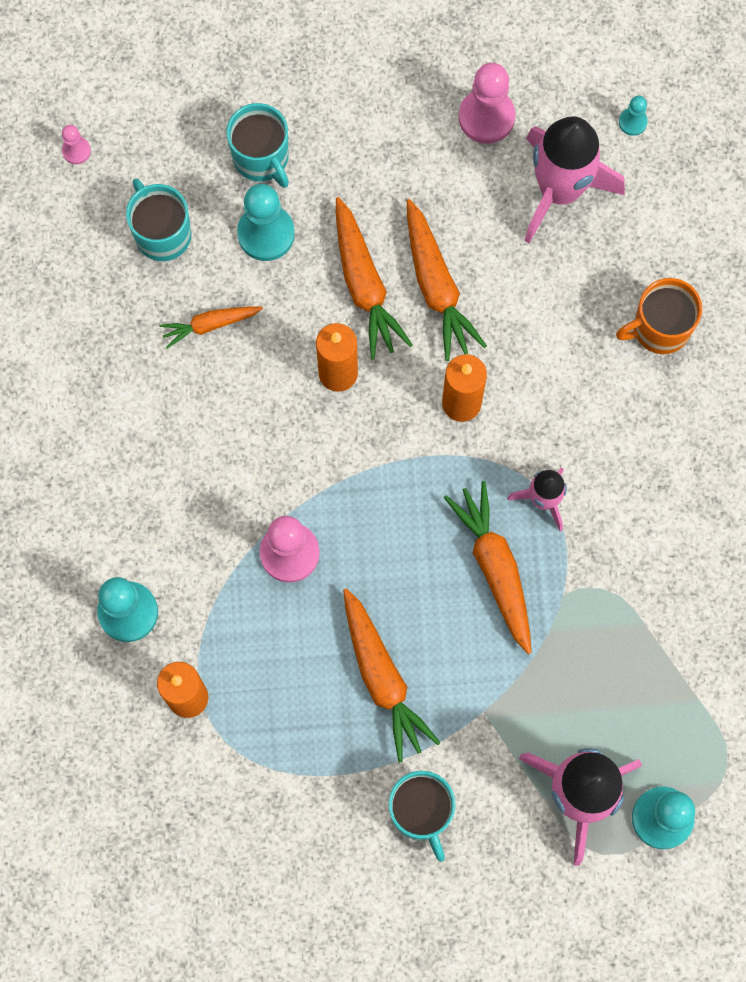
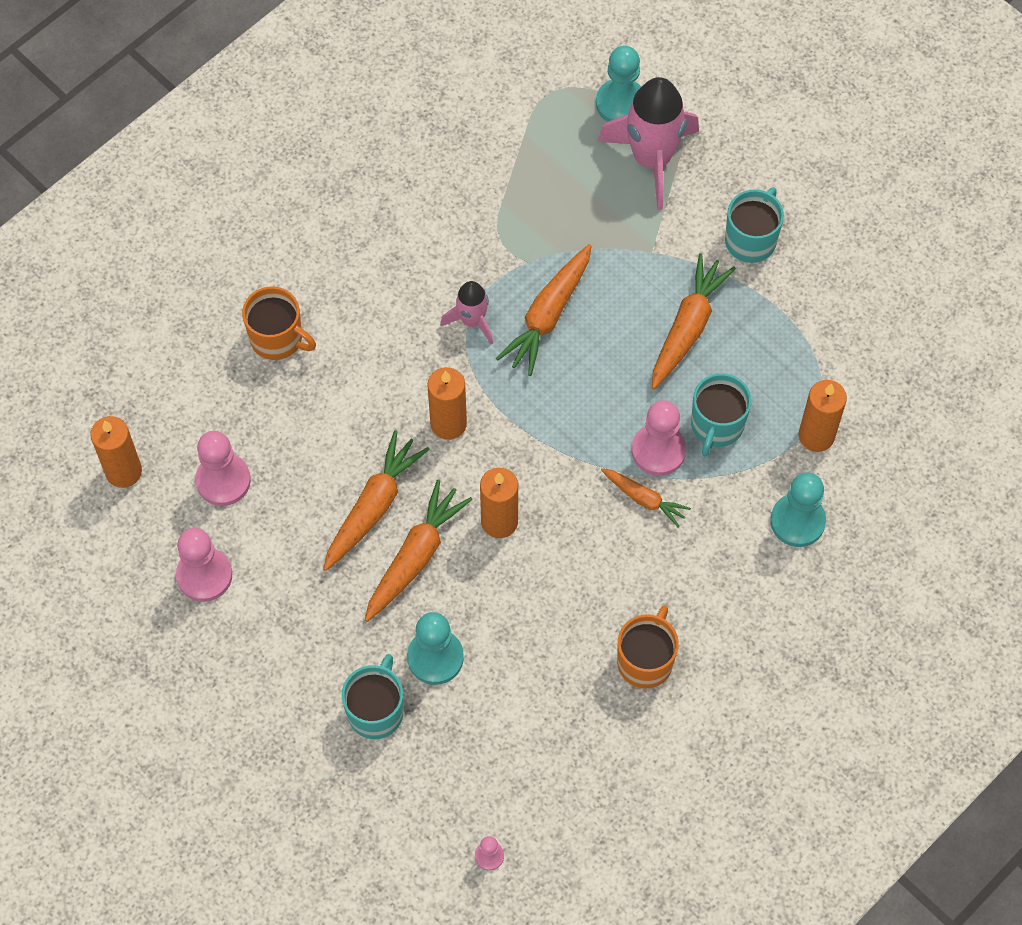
camera: 130 degrees left, 10 degrees down
turquoise mug [126,178,191,261] -> turquoise mug moved to [691,373,752,457]
orange carrot [159,306,263,348] -> orange carrot moved to [601,468,691,528]
pink rocket [524,116,625,243] -> pink pawn [195,431,251,506]
turquoise pawn [619,96,648,136] -> orange candle [90,416,142,488]
none -> orange mug [617,605,679,689]

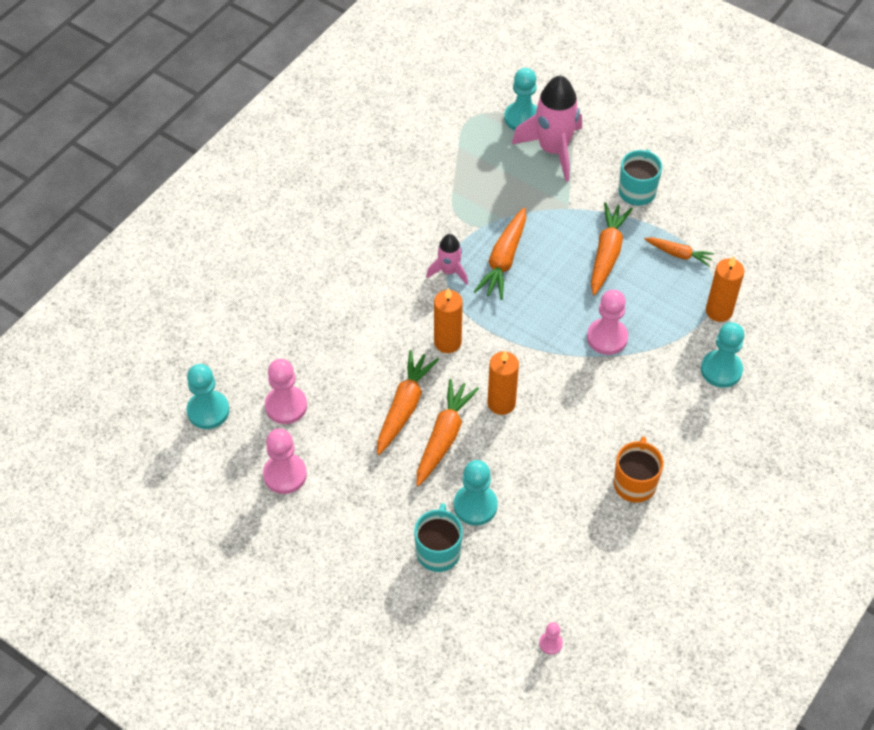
camera: 10 degrees left, 10 degrees down
orange candle [90,416,142,488] -> turquoise pawn [186,364,229,429]
orange mug [242,286,316,360] -> none
orange carrot [601,468,691,528] -> orange carrot moved to [645,237,714,266]
turquoise mug [691,373,752,457] -> none

